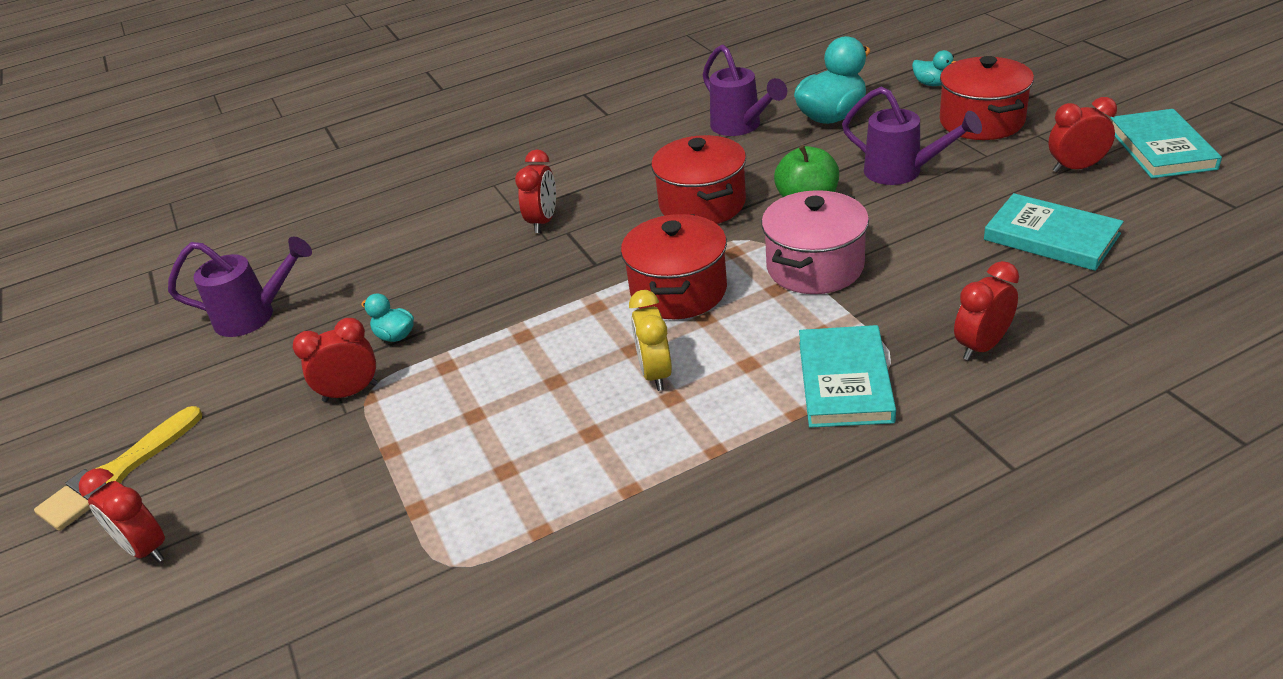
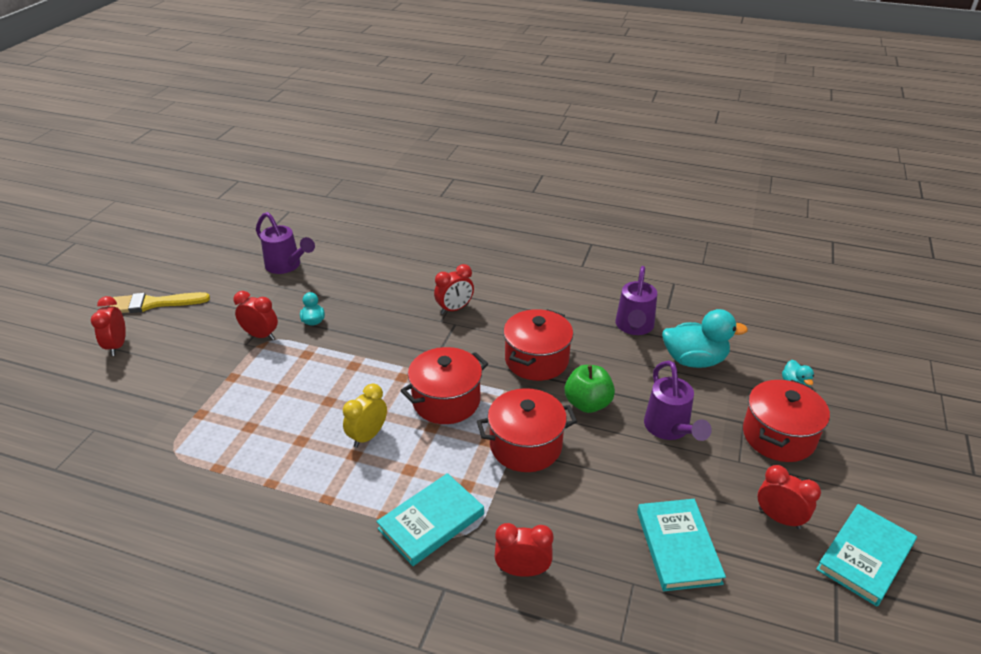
camera: 40 degrees right, 0 degrees up
pink pot [761,190,869,294] -> red pot [477,388,577,472]

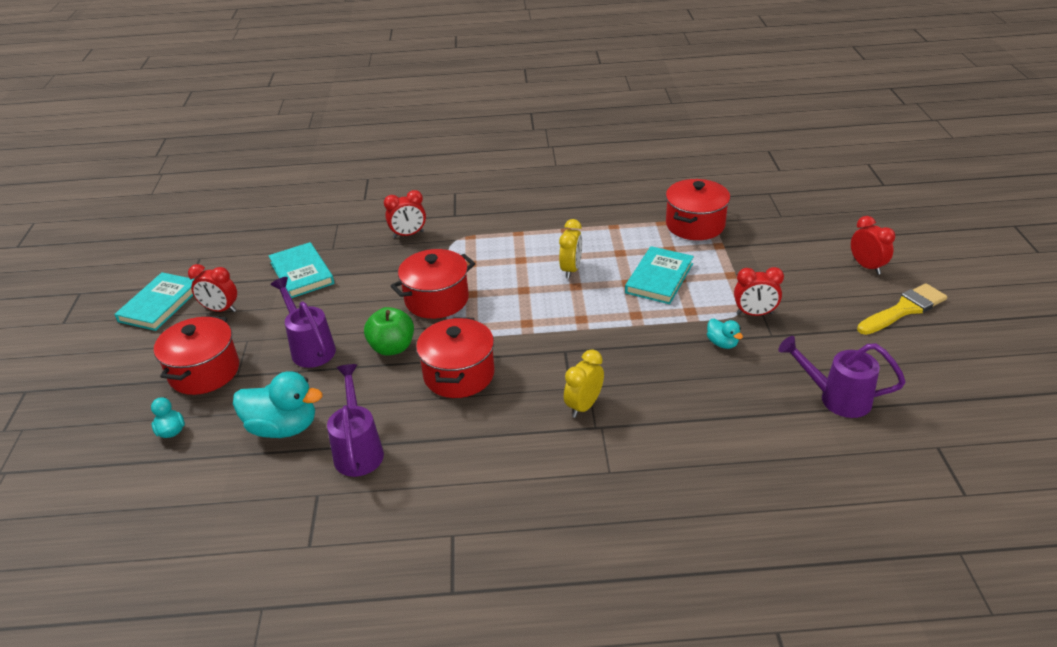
camera: 160 degrees right, 0 degrees up
turquoise book [376,473,484,566] -> turquoise book moved to [625,246,694,304]
red pot [400,347,488,424] -> red pot moved to [666,179,730,240]
red clock [434,264,474,314] -> yellow clock [564,349,604,418]
turquoise duck [662,309,748,368] -> turquoise duck turned 150 degrees counterclockwise [233,371,323,438]

